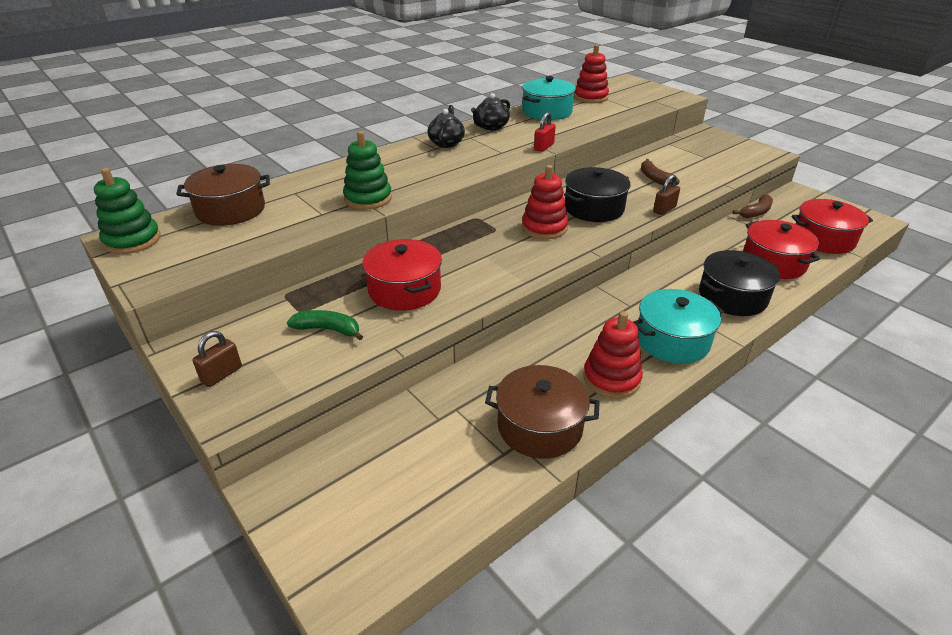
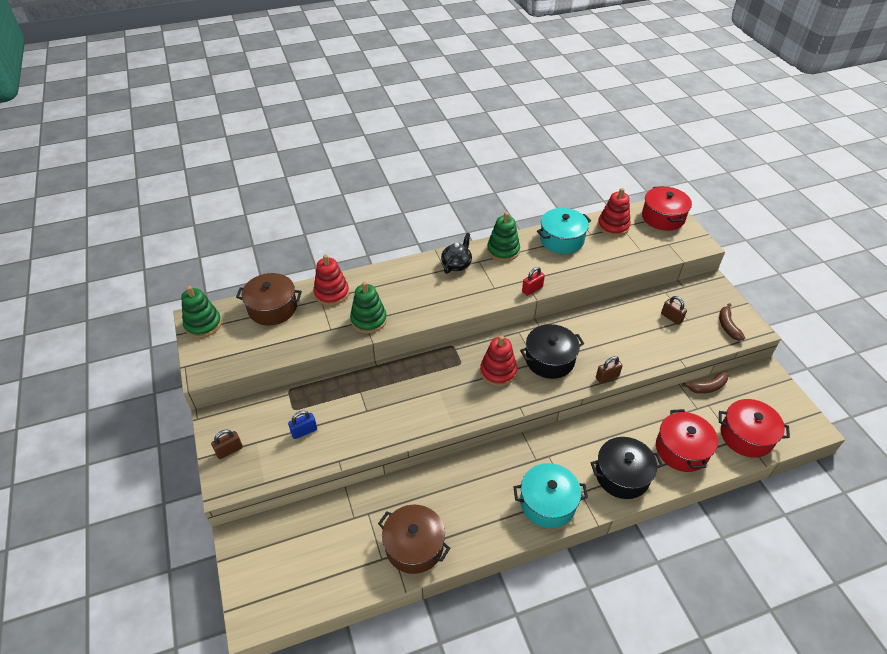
camera: 20 degrees right, 10 degrees up
green banana [287,310,363,340] -> blue padlock [288,411,317,439]
red pot [362,239,442,311] -> red pot moved to [642,186,692,231]
black teapot [471,93,510,130] -> green stacking toy [487,212,520,262]
red stacking toy [583,311,643,399] -> red stacking toy moved to [313,255,349,306]
brown banana [641,159,680,186] -> brown banana moved to [719,303,745,341]
none -> brown padlock [661,296,687,325]

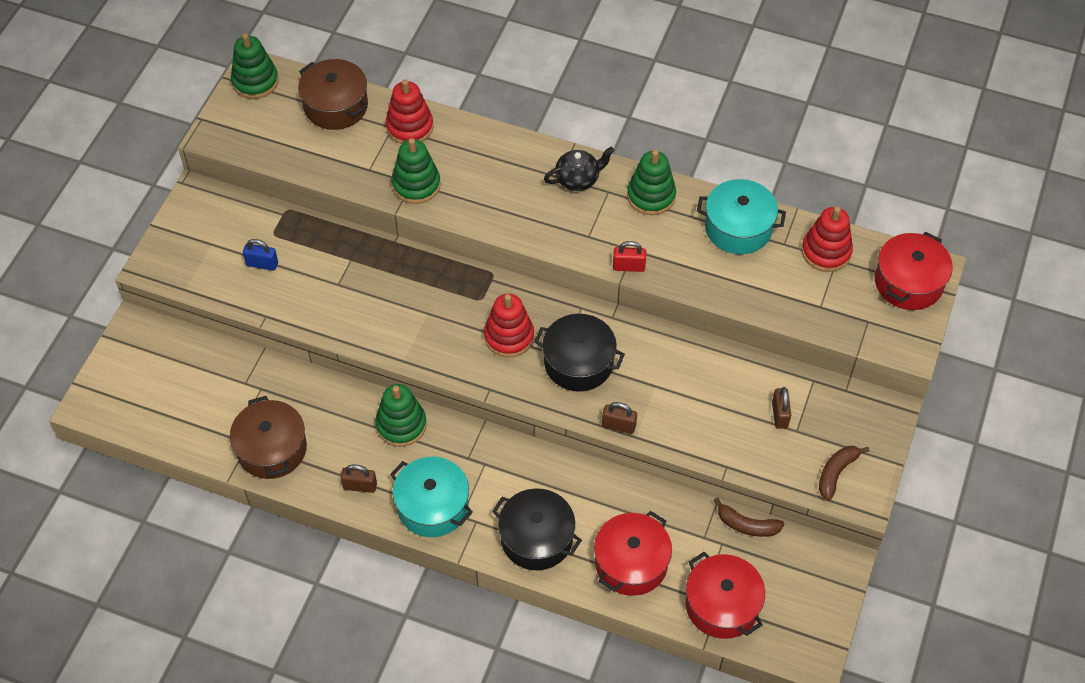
camera: 40 degrees right, 10 degrees up
brown padlock [211,430,243,459] -> brown padlock moved to [341,464,377,493]
none -> green stacking toy [375,384,426,447]

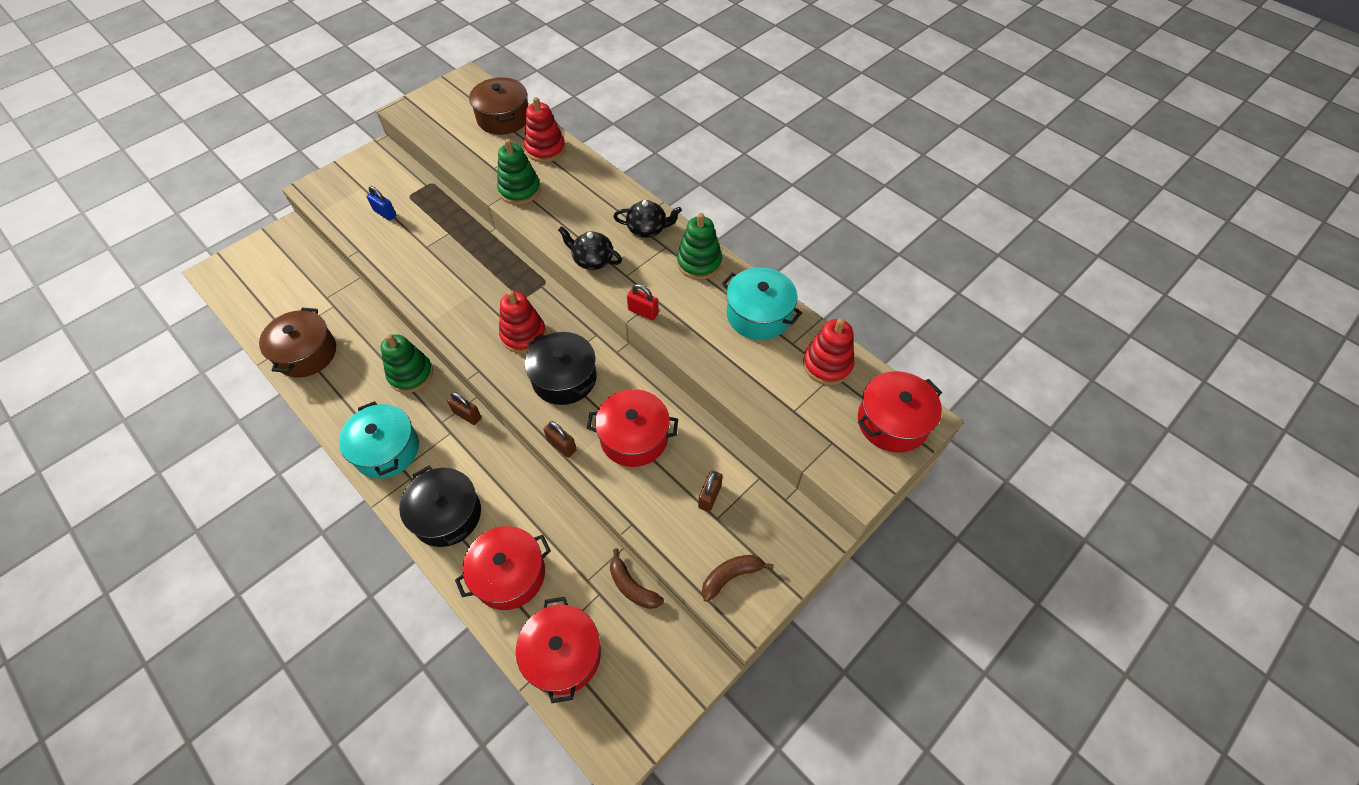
camera: 25 degrees right, 0 degrees up
green stacking toy [231,33,279,99] -> none
brown padlock [341,464,377,493] -> brown padlock moved to [447,392,481,425]
none -> black teapot [558,226,622,270]
none -> red pot [587,389,678,467]

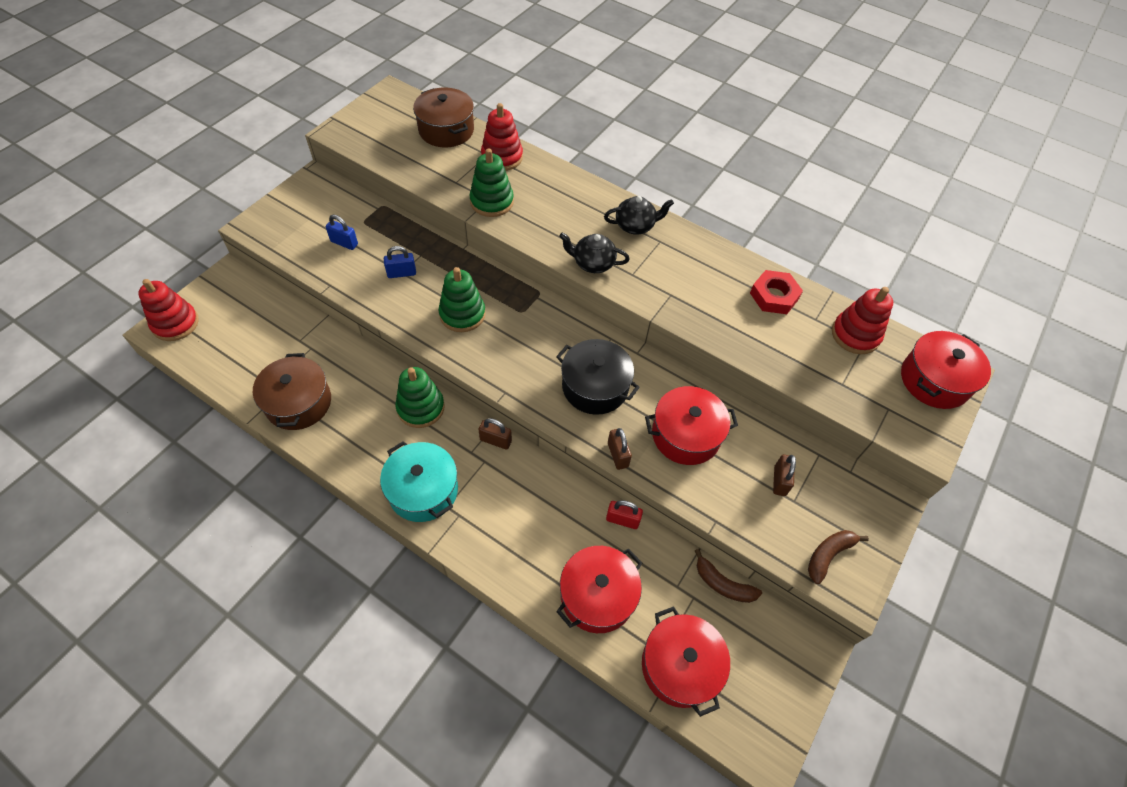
camera: 15 degrees left, 0 degrees up
black pot [399,465,481,547] -> none
red stacking toy [499,290,546,353] -> red stacking toy moved to [138,279,199,341]
brown padlock [543,421,577,458] -> brown padlock turned 45 degrees clockwise [608,428,632,470]
red padlock [627,284,659,320] -> red padlock moved to [606,501,643,529]
green stacking toy [677,213,722,280] -> green stacking toy moved to [438,267,486,332]
turquoise pot [722,267,802,340] -> red nut [750,270,803,314]
none -> blue padlock [384,246,416,278]

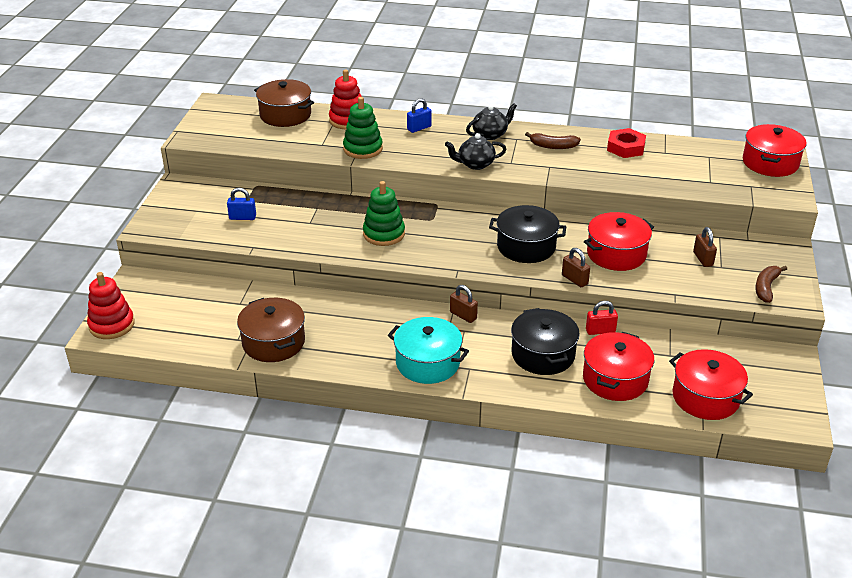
camera: 20 degrees left, 20 degrees down
blue padlock [384,246,416,278] -> blue padlock moved to [407,98,432,133]
green stacking toy [396,367,445,428] -> none
brown padlock [478,418,512,450] -> brown padlock turned 45 degrees clockwise [450,285,478,323]
brown banana [695,549,762,603] -> brown banana moved to [525,132,581,149]
red stacking toy [832,287,893,354] -> none
none -> black pot [511,308,580,375]

